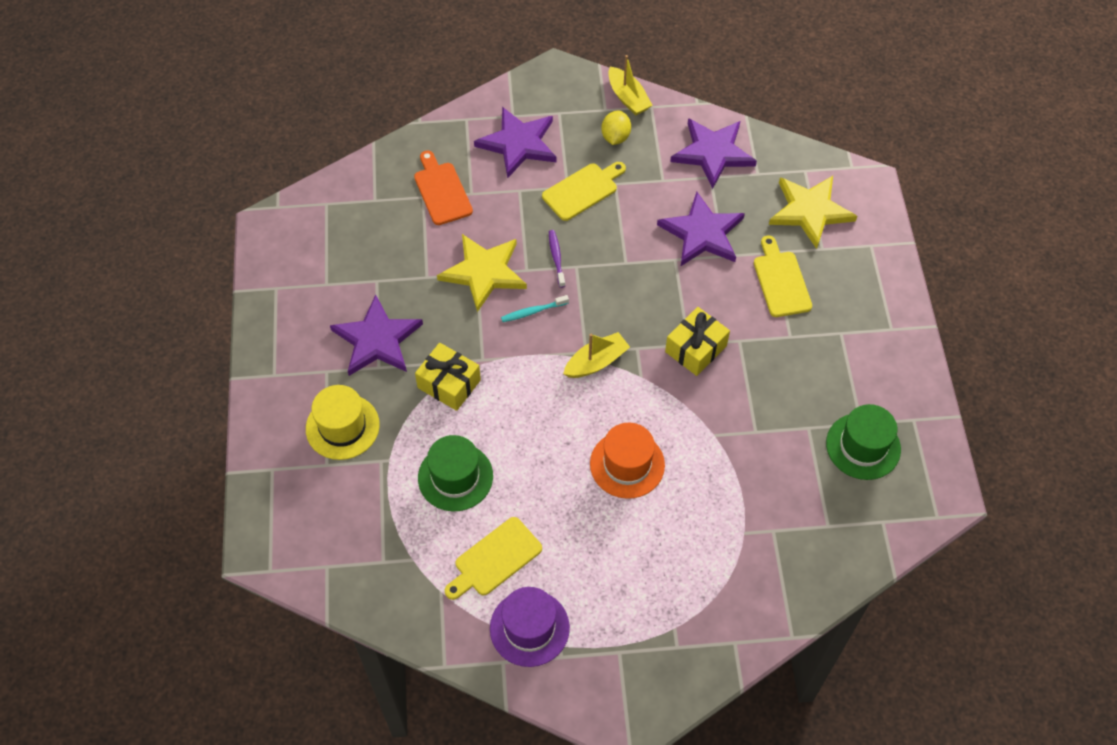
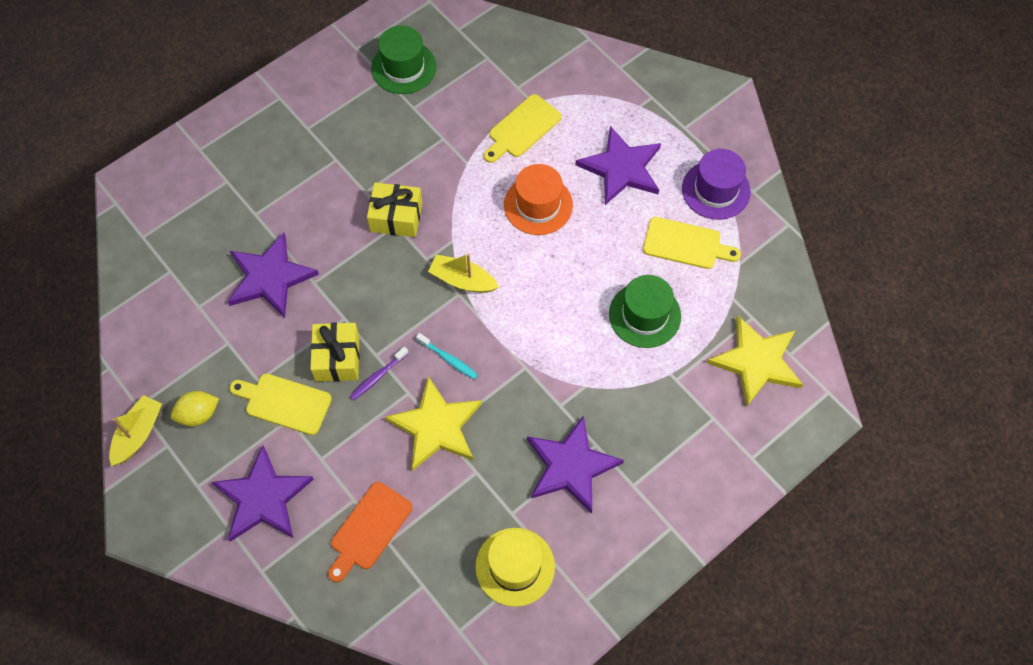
camera: 125 degrees left, 5 degrees up
yellow hat [306,385,380,460] -> yellow hat moved to [475,528,555,607]
yellow gift [415,343,481,411] -> yellow gift moved to [310,323,360,382]
purple star [670,118,757,189] -> purple star moved to [575,126,661,205]
yellow cutting board [754,236,812,317] -> yellow cutting board moved to [484,94,562,163]
yellow star [769,176,857,249] -> yellow star moved to [707,316,803,406]

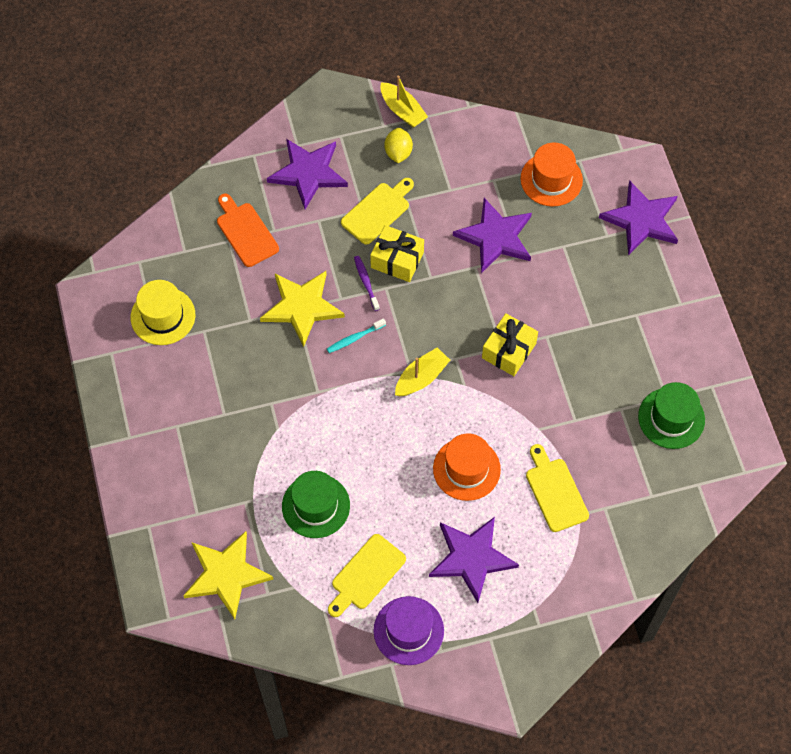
camera: 115 degrees right, 0 degrees up
purple star [527,415,624,514] -> purple star moved to [599,180,678,255]
none -> orange hat [520,142,583,207]

